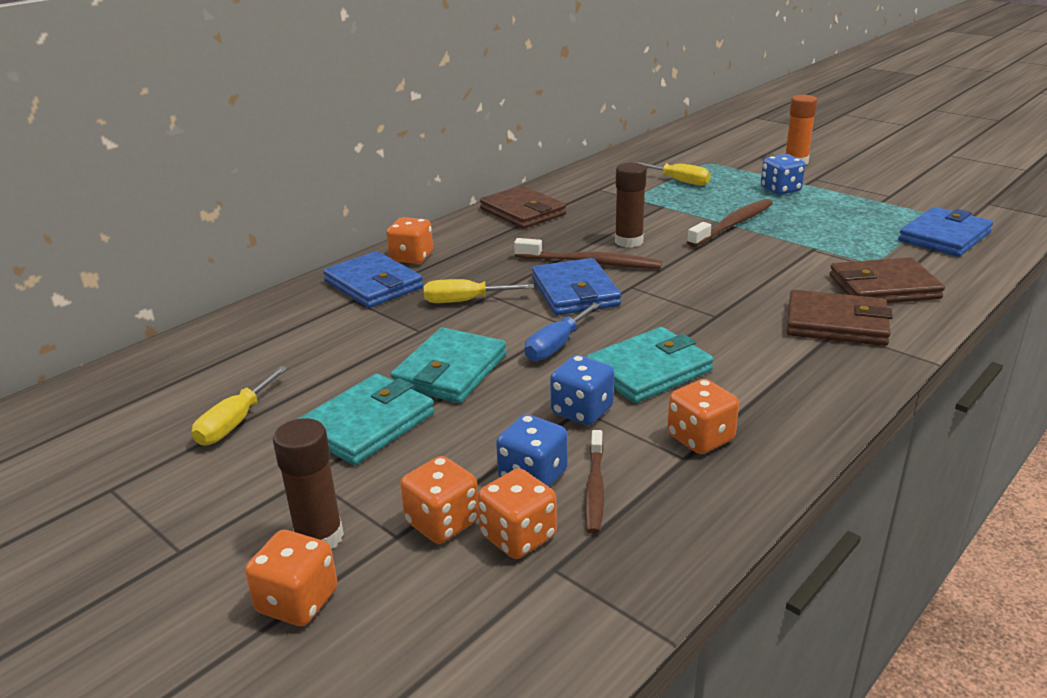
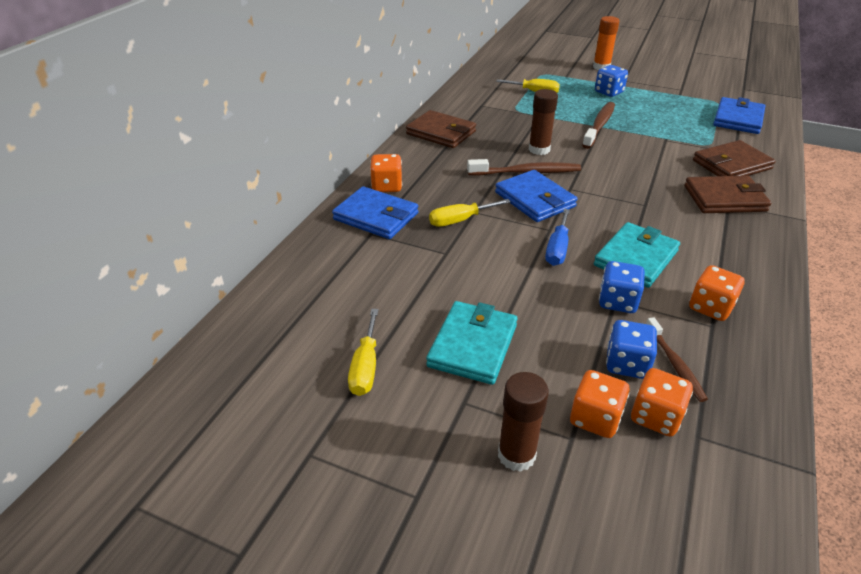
camera: 20 degrees left, 10 degrees up
orange dice [245,530,338,626] -> none
turquoise wallet [390,327,507,403] -> none

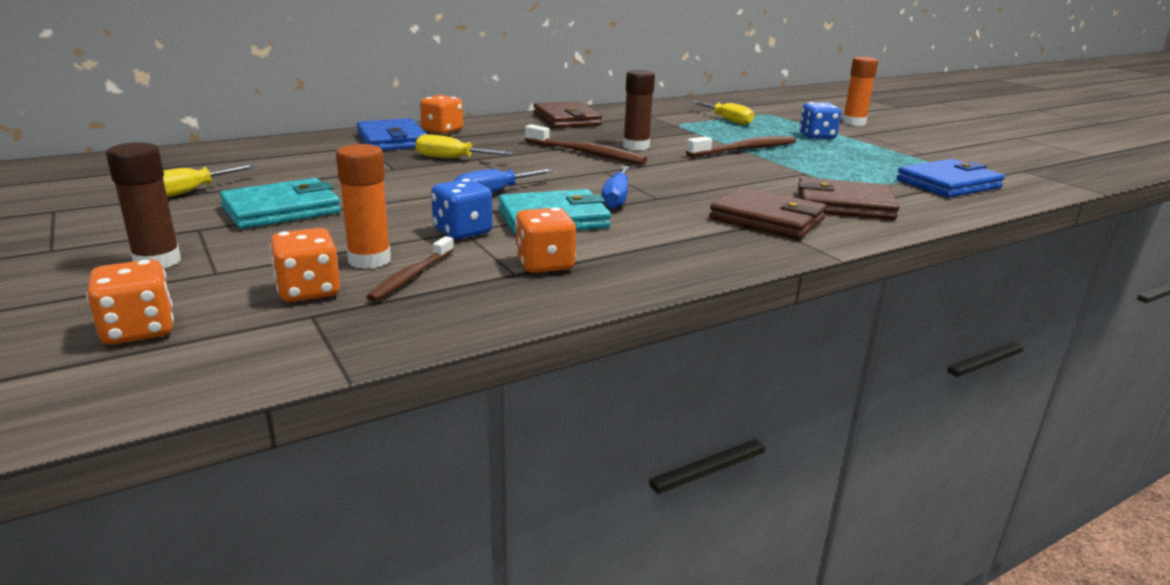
camera: 35 degrees right, 15 degrees down
blue wallet [495,170,578,222] -> none
orange dice [570,370,630,438] -> orange dice moved to [86,259,174,345]
blue dice [606,320,657,379] -> orange glue stick [336,144,391,269]
none -> blue screwdriver [602,166,629,209]

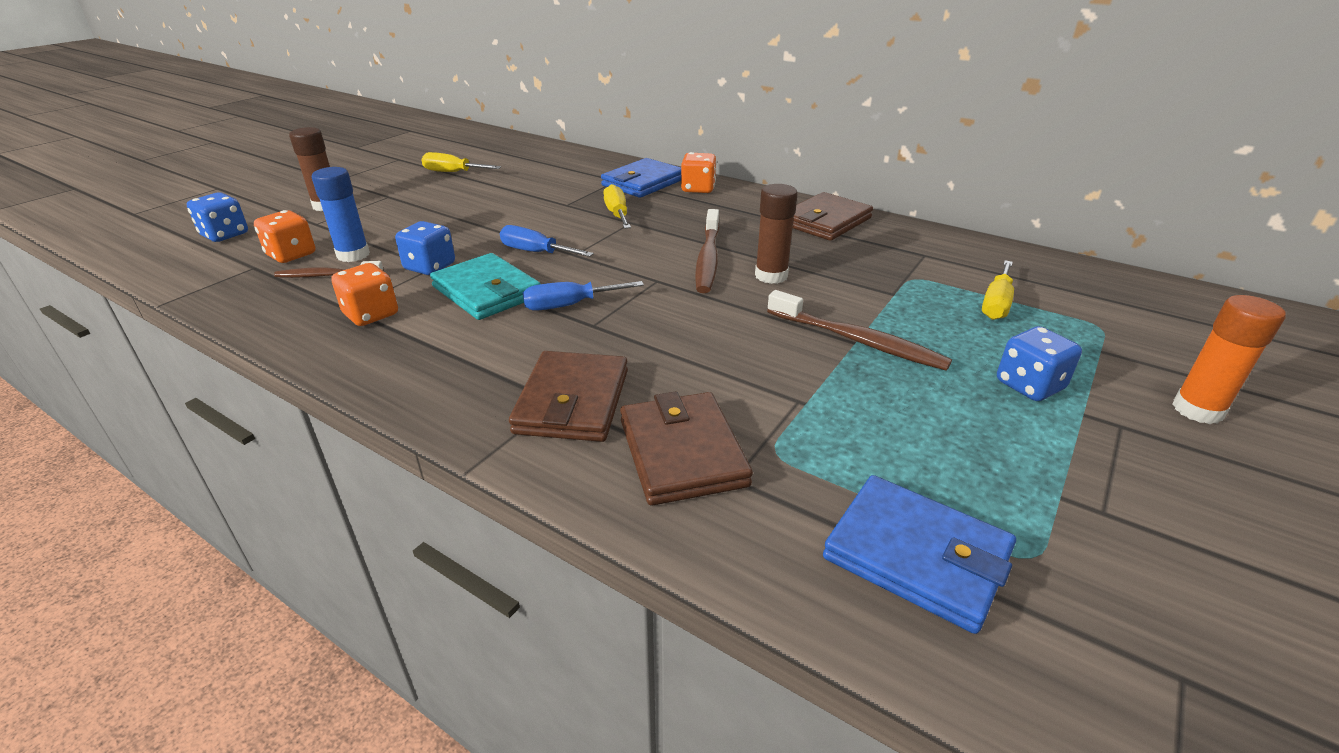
camera: 65 degrees right, 10 degrees up
orange dice [86,259,174,345] -> blue dice [187,192,248,242]
turquoise wallet [219,178,341,229] -> none
orange glue stick [336,144,391,269] -> blue glue stick [312,167,370,262]

